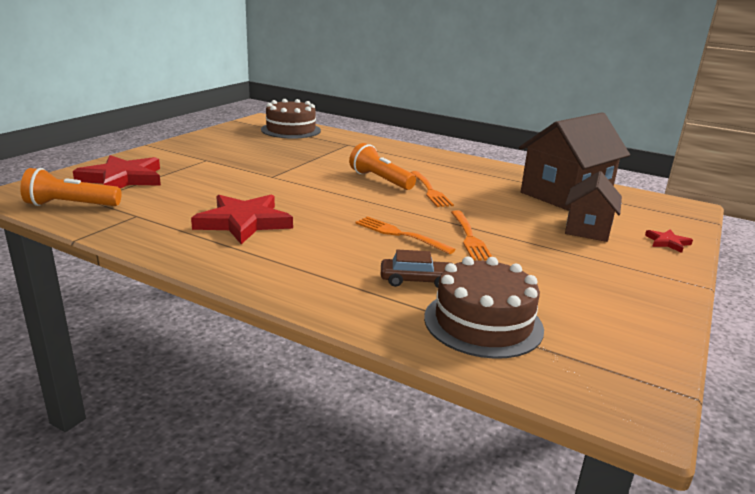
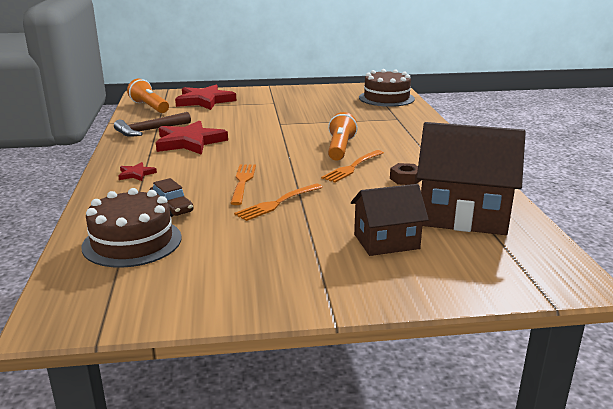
camera: 55 degrees right, 0 degrees up
red star [645,229,693,253] -> red star moved to [118,162,157,181]
none -> brown hammer [114,112,191,137]
none -> brown nut [390,163,421,185]

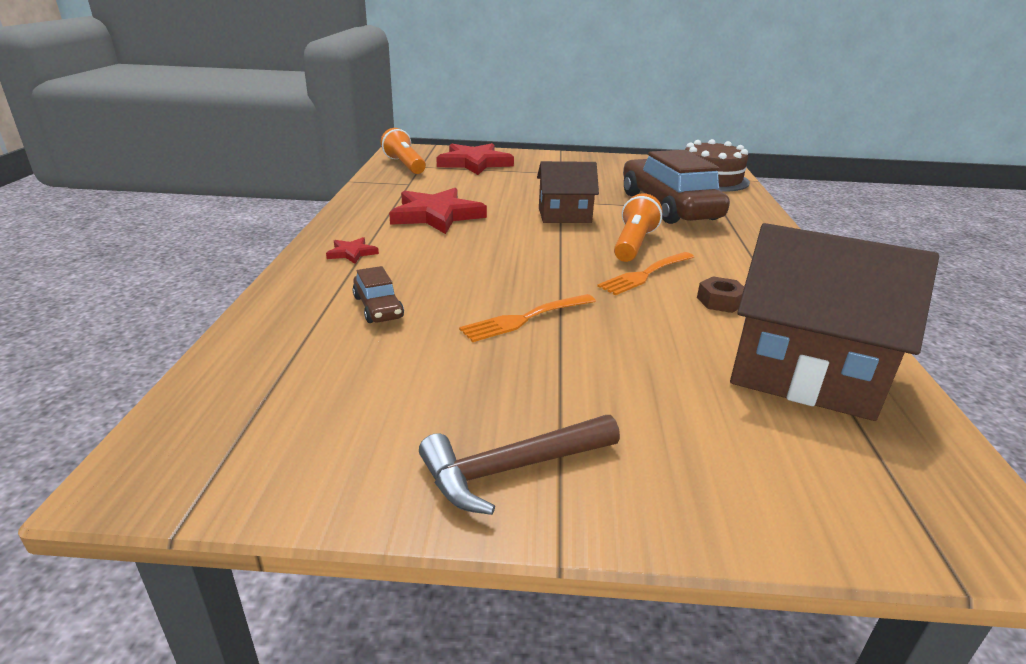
camera: 10 degrees right, 5 degrees up
brown cake [81,188,182,268] -> none
brown hammer [114,112,191,137] -> brown hammer moved to [419,415,620,515]
orange fork [230,164,256,205] -> none
brown house [351,184,429,256] -> brown house moved to [537,161,599,223]
none -> brown car [623,150,730,224]

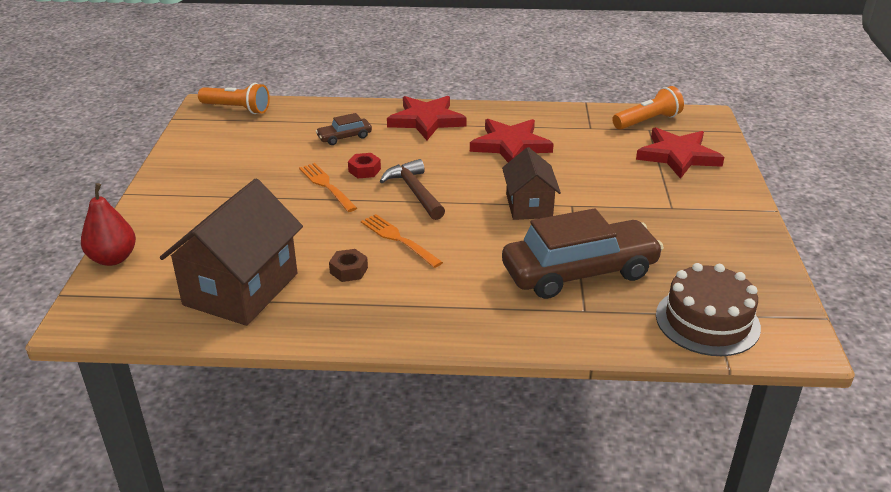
camera: 90 degrees right, 5 degrees up
red star [326,237,379,264] -> red star [387,96,467,140], size x2.18
brown hammer [419,415,620,515] -> brown hammer moved to [380,159,445,220]
orange flashlight [614,193,662,262] -> orange flashlight moved to [198,83,270,114]
none -> red pear [81,183,136,266]
none -> red nut [348,153,381,178]

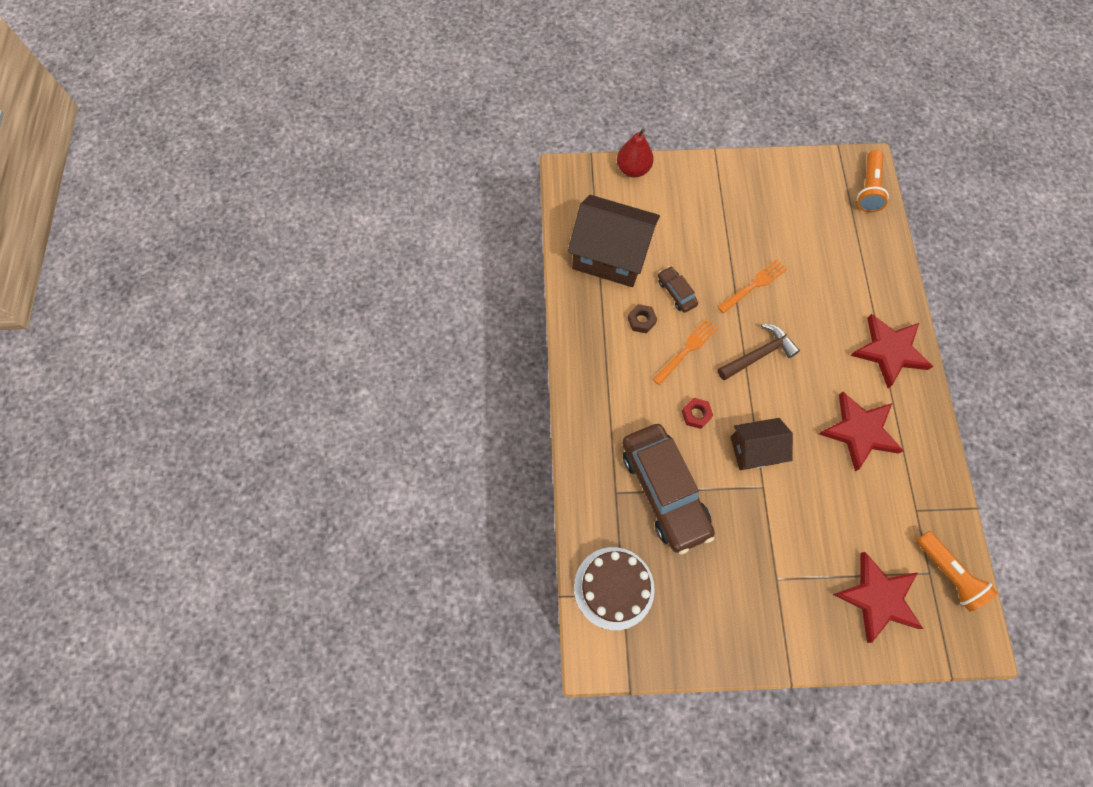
camera: 85 degrees right, 35 degrees up
brown car [316,113,372,145] -> brown car moved to [658,266,698,313]
red nut [348,153,381,178] -> red nut moved to [682,398,713,429]

